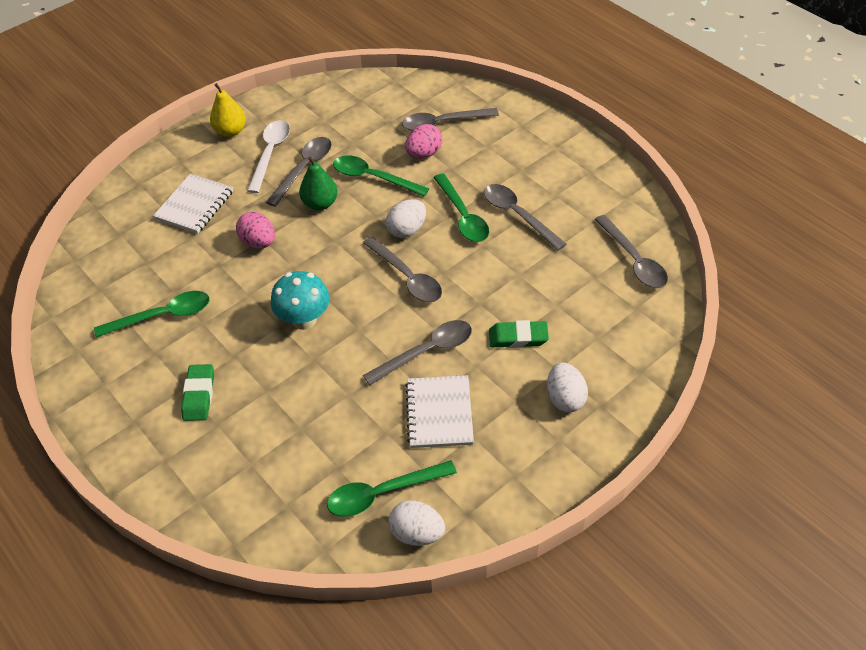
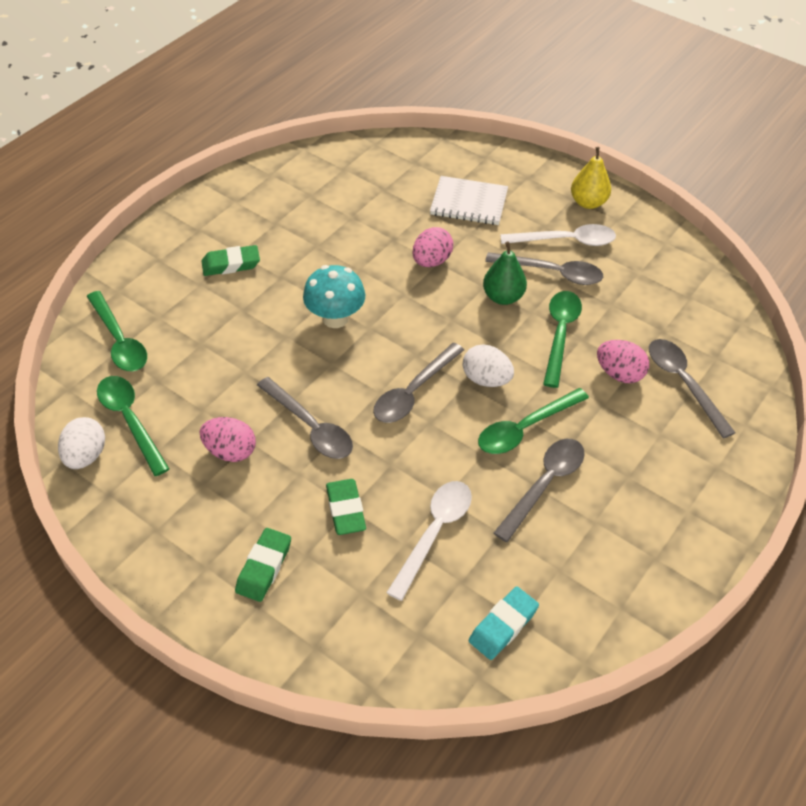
camera: 75 degrees right, 0 degrees up
green spoon [94,291,210,338] -> green spoon moved to [87,291,147,372]
white notebook [405,375,474,448] -> pink egg [200,417,256,462]
white egg [547,363,588,412] -> green eraser [235,528,291,602]
grey spoon [594,215,668,288] -> turquoise eraser [469,586,539,660]
none -> white spoon [386,481,472,601]

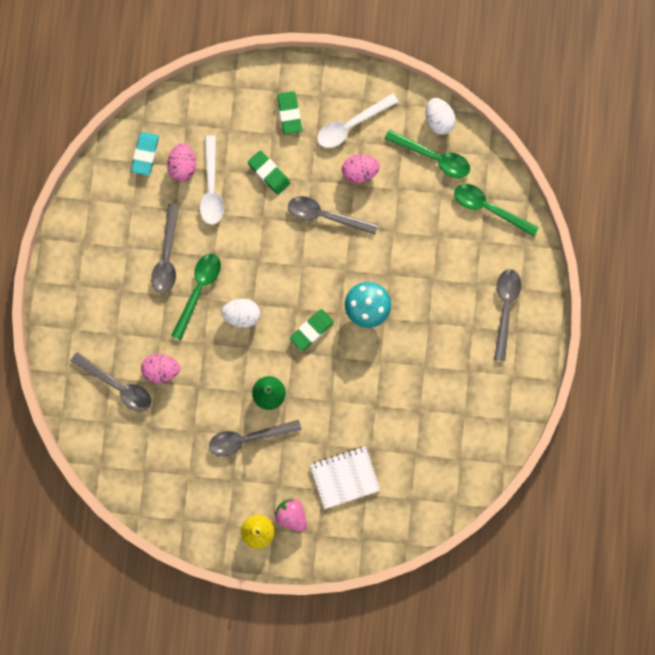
camera: 150 degrees right, 30 degrees up
green eraser [201,245,260,276] -> green eraser moved to [290,309,334,351]
grey spoon [373,343,464,423] -> grey spoon moved to [494,269,521,361]
pink egg [412,227,453,267] -> pink egg moved to [167,143,196,181]
white spoon [500,224,616,246] -> white spoon moved to [317,93,399,148]
green spoon [543,291,582,388] -> none
none -> pink strawberry [274,498,307,532]

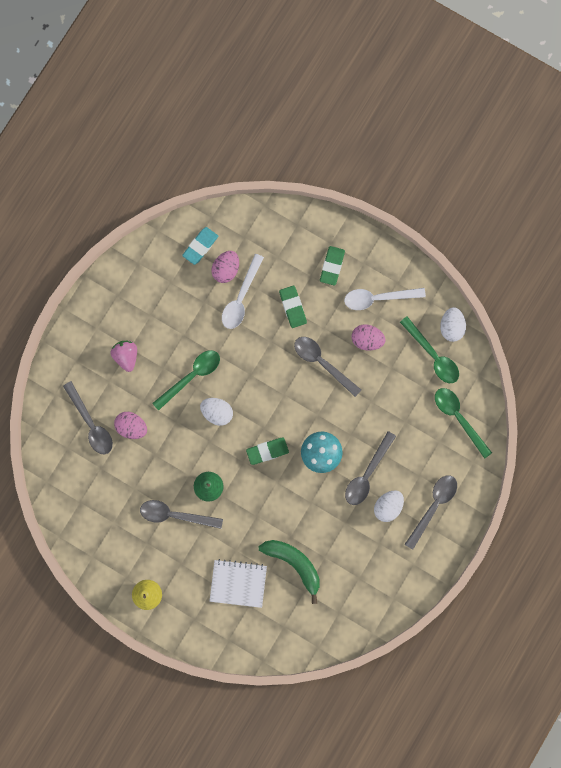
camera: 25 degrees right, 0 degrees up
grey spoon [151,204,179,294] -> grey spoon moved to [345,431,396,505]
pink strawberry [274,498,307,532] -> pink strawberry moved to [111,341,137,372]
none -> green banana [258,540,319,604]
none -> white egg [374,490,404,522]

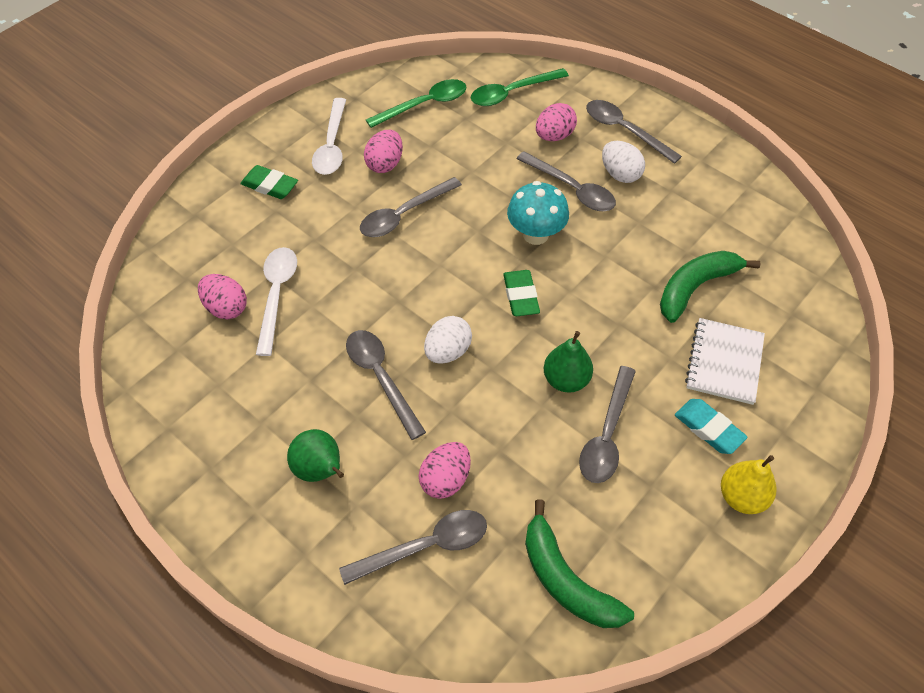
camera: 80 degrees left, 25 degrees down
pink strawberry [111,341,137,372] -> green pear [287,429,344,482]
green spoon [152,350,220,411] -> grey spoon [346,330,426,440]
turquoise eraser [182,227,218,265] -> turquoise eraser moved to [675,399,748,454]
white spoon [222,254,264,329] -> white spoon turned 120 degrees counterclockwise [256,247,297,356]
green eraser [279,286,307,328] -> none
white egg [440,307,466,342] -> none
none -> green banana [525,499,634,628]
none -> pink egg [536,103,577,141]

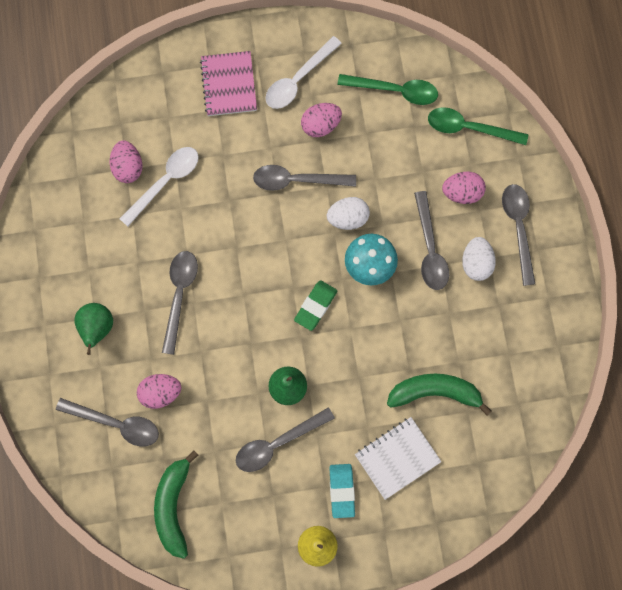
camera: 40 degrees right, 20 degrees up
green eraser [240,165,298,199] -> pink notebook [200,51,257,116]
white egg [424,316,472,364] -> white egg moved to [327,197,370,230]

